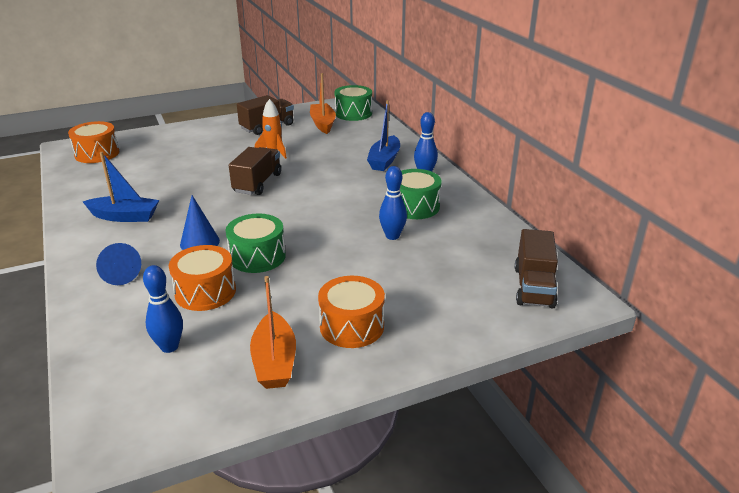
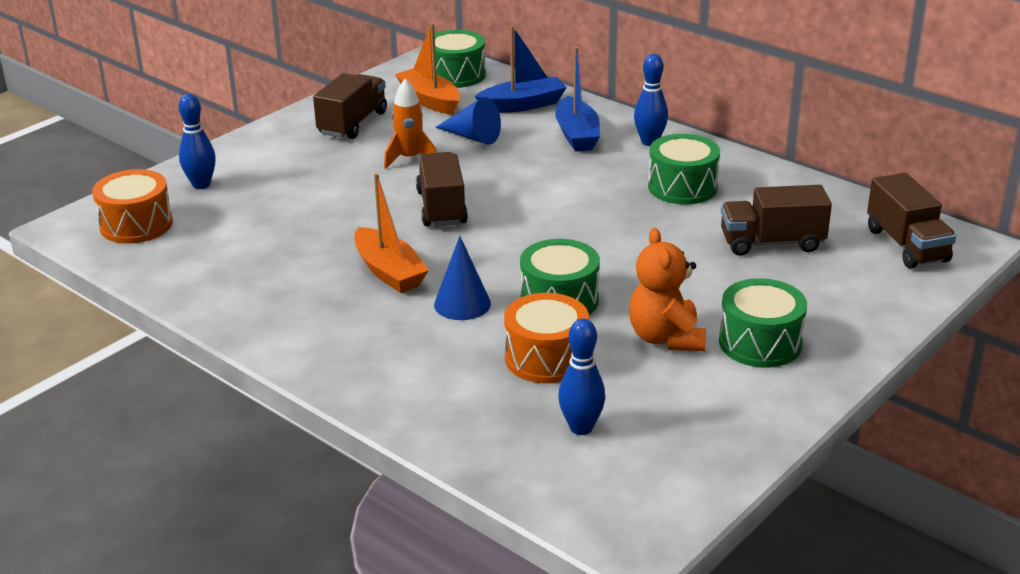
camera: 25 degrees left, 0 degrees up
blue boat [83,152,159,222] -> blue boat moved to [475,25,567,113]
blue cone [96,243,141,285] -> blue cone moved to [435,97,501,145]
orange boat [250,276,296,389] -> orange boat moved to [354,173,429,293]
orange drum [318,276,385,348] -> green drum [719,278,807,368]
blue bowling pin [379,166,407,240] -> blue bowling pin moved to [179,94,216,189]
none -> orange teddy bear [629,228,706,351]
none -> brown truck [721,185,832,256]

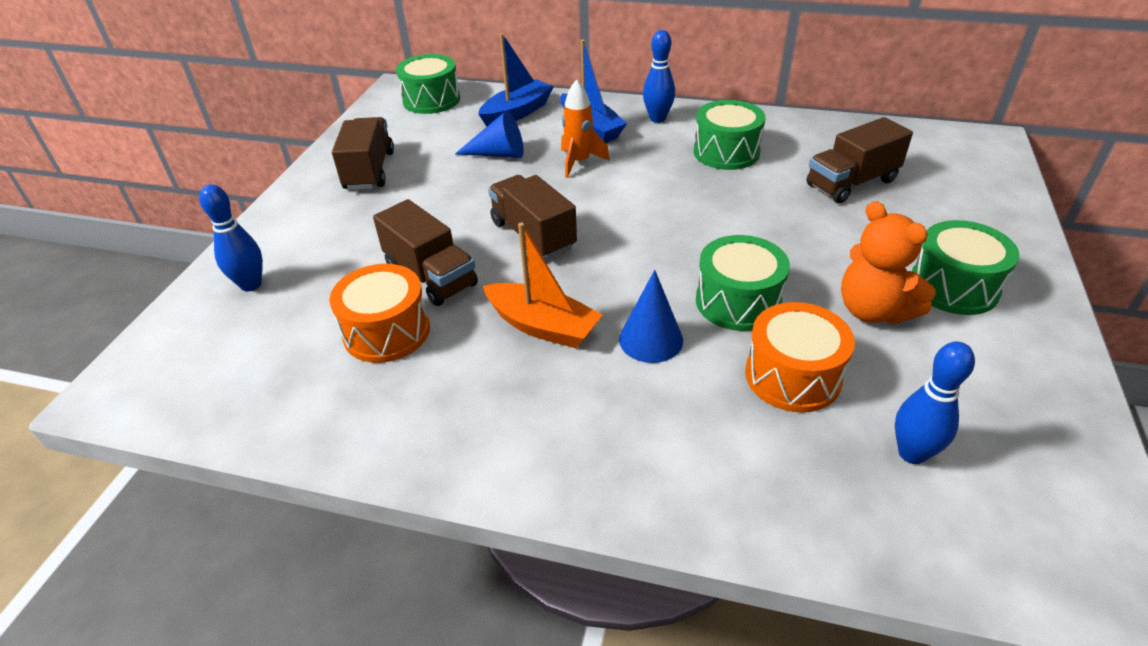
camera: 25 degrees left, 10 degrees up
orange drum [92,169,173,244] -> orange drum moved to [330,264,430,363]
orange rocket [384,79,437,169] -> orange rocket moved to [561,79,610,178]
orange boat [395,23,460,115] -> none
brown truck [867,173,956,268] -> brown truck moved to [373,199,478,306]

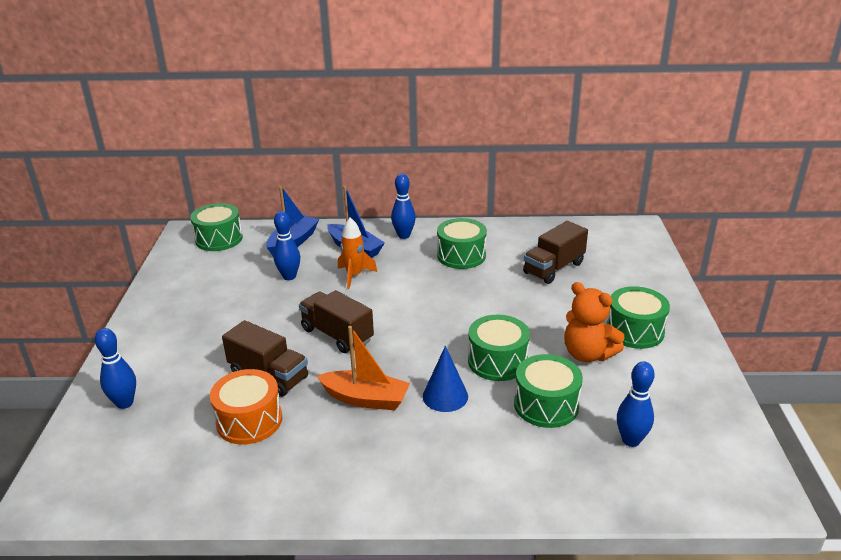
camera: 15 degrees left, 10 degrees down
brown truck [332,117,394,190] -> none
blue cone [455,111,524,158] -> blue bowling pin [273,211,300,280]
orange drum [745,302,855,413] -> green drum [514,354,583,428]

